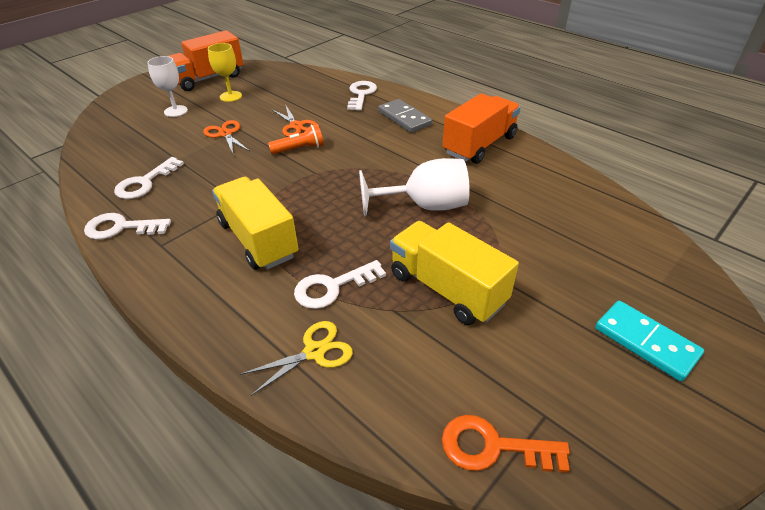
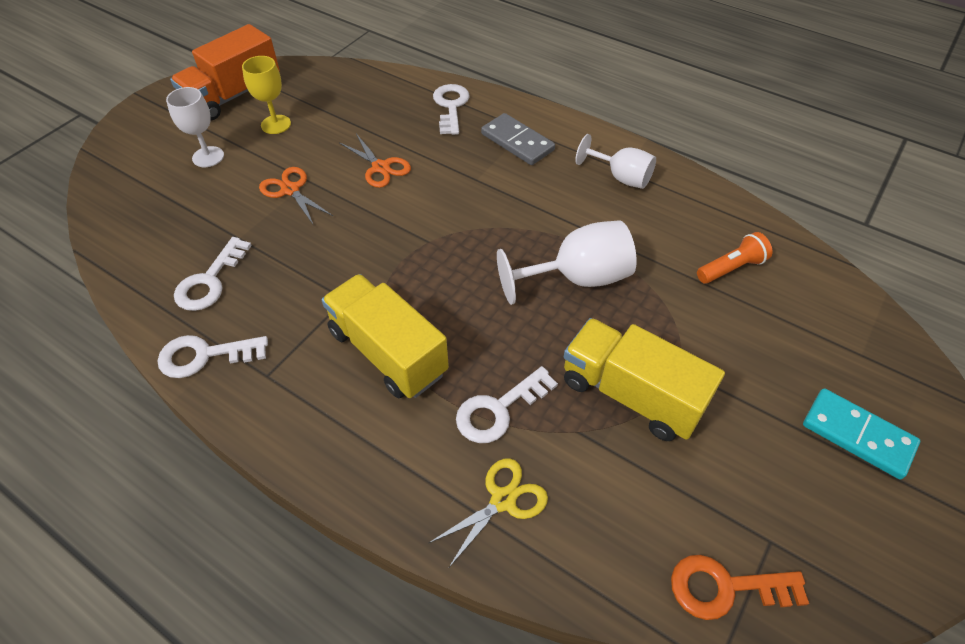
camera: 10 degrees left, 10 degrees up
orange flashlight [268,124,324,154] -> orange flashlight moved to [697,232,772,284]
orange truck [442,93,521,164] -> white goblet [575,134,656,189]

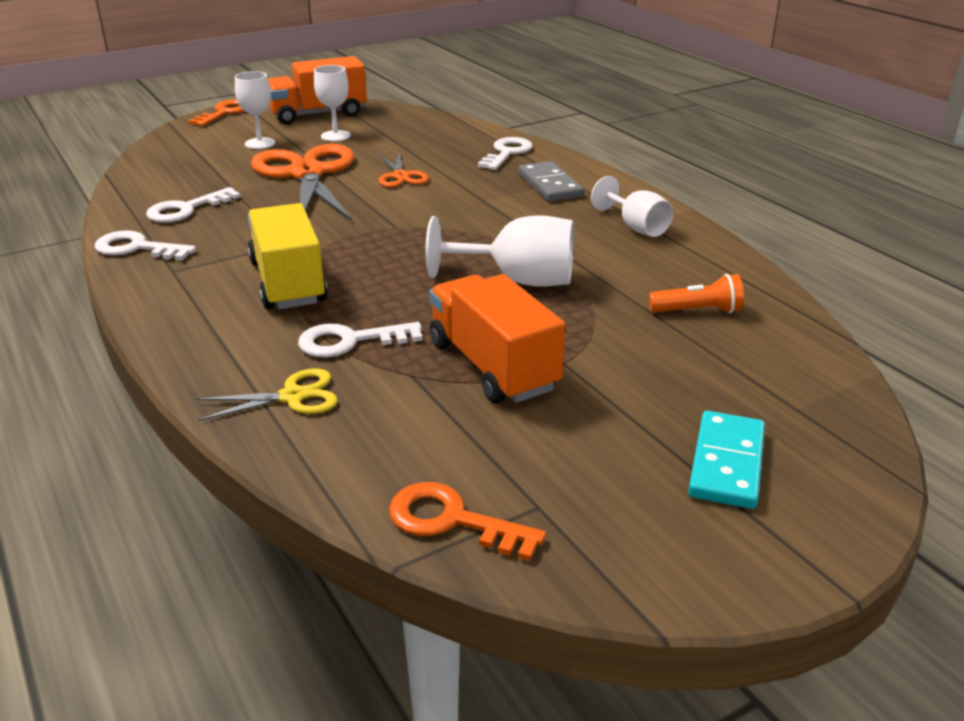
camera: 25 degrees right, 20 degrees down
yellow goblet [242,56,291,134] -> white goblet [314,65,351,141]
orange scissors [259,167,333,224] -> orange scissors [251,144,354,221], size x2.11
yellow truck [564,318,725,441] -> orange truck [429,274,566,403]
turquoise domino [803,388,920,479] -> turquoise domino turned 45 degrees clockwise [688,411,765,509]
none -> orange key [188,99,244,126]

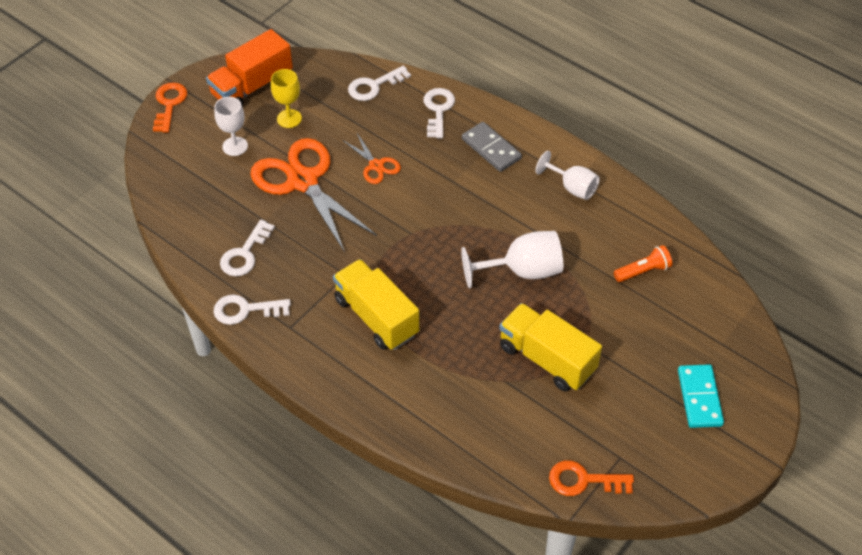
camera: 20 degrees left, 20 degrees up
yellow scissors [196,368,338,421] -> none
white key [298,322,423,358] -> white key moved to [348,66,411,101]
white goblet [314,65,351,141] -> yellow goblet [271,69,302,128]
orange truck [429,274,566,403] -> yellow truck [499,303,602,392]

